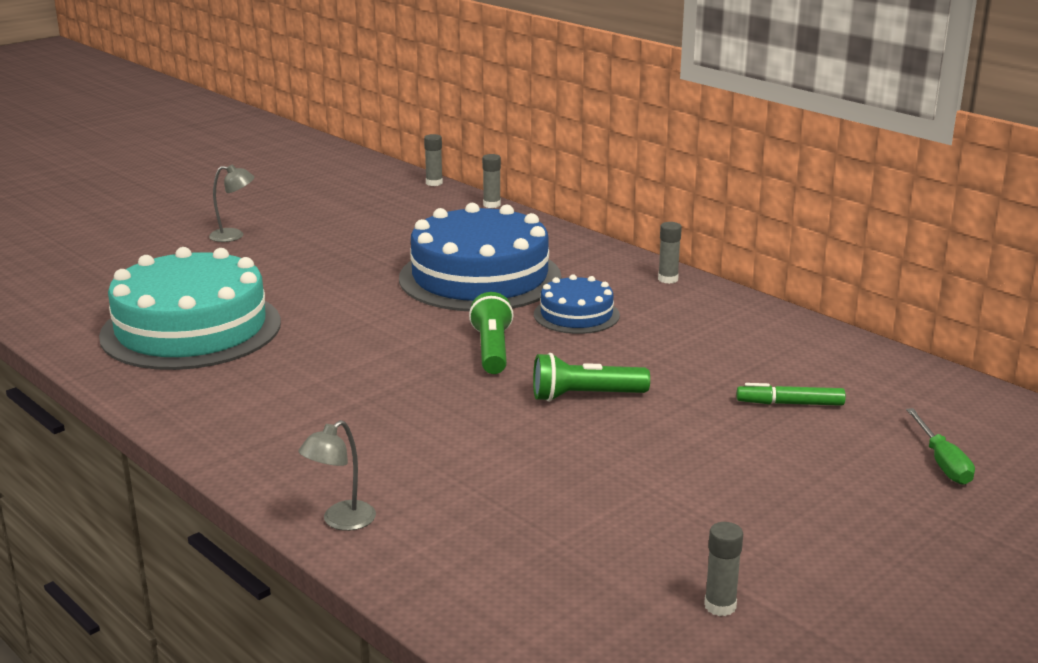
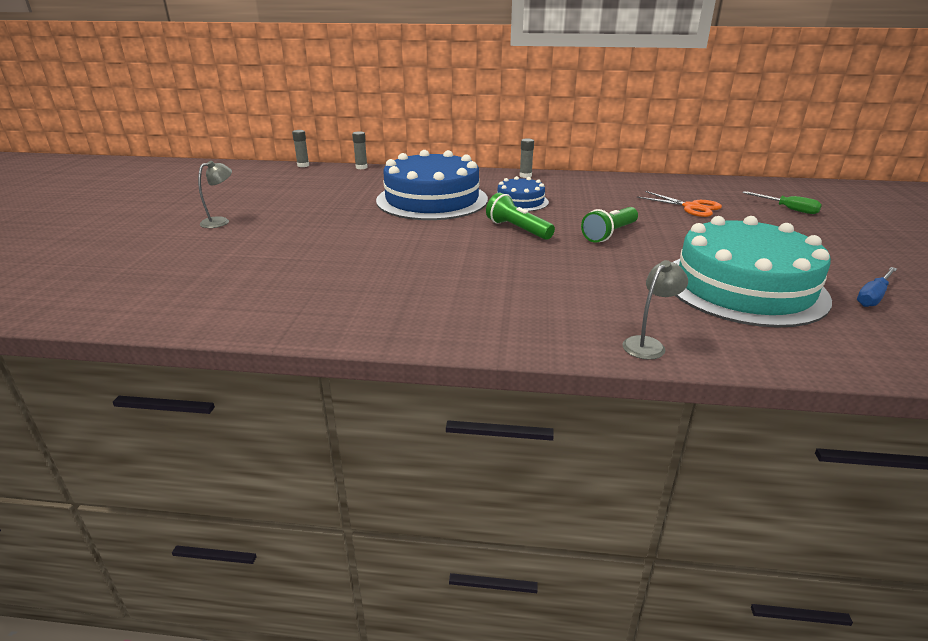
camera: 40 degrees left, 5 degrees up
turquoise cake [99,247,281,370] -> turquoise cake moved to [673,216,832,328]
grey lamp [298,420,376,531] -> grey lamp turned 135 degrees counterclockwise [623,260,688,360]
grey glue stick [704,522,743,616] -> blue screwdriver [857,267,897,307]
green marker [737,383,846,406] -> orange scissors [637,191,722,217]

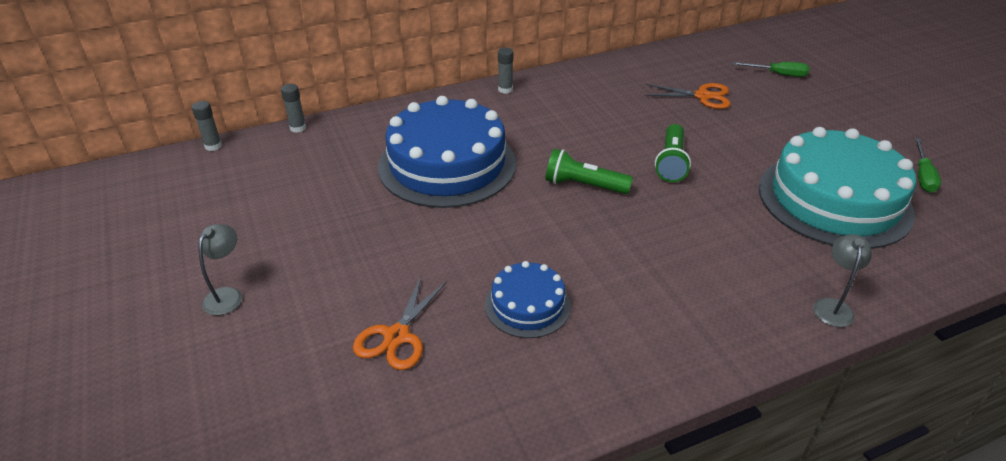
camera: 30 degrees left, 10 degrees up
blue cake [497,176,549,212] -> blue cake moved to [485,261,571,338]
blue screwdriver [857,267,897,307] -> green screwdriver [915,138,941,193]
none -> orange scissors [353,276,447,370]

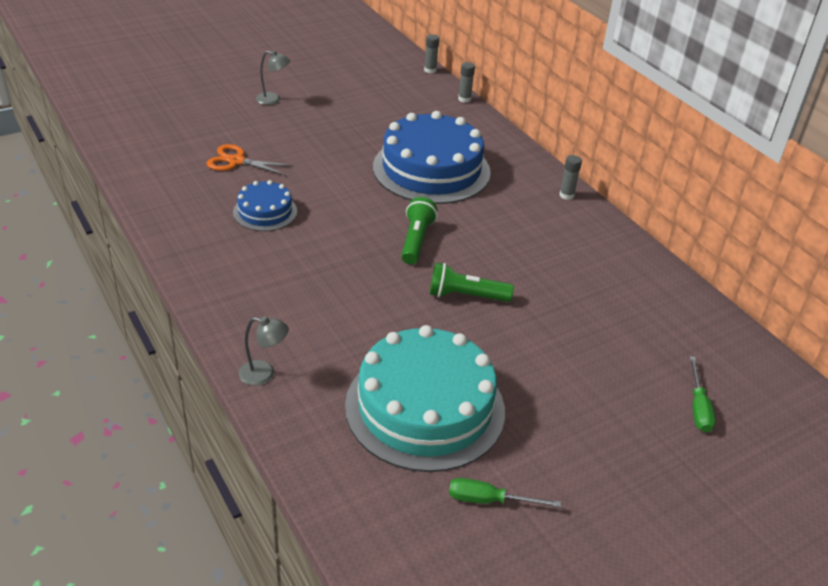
camera: 80 degrees right, 0 degrees up
orange scissors [645,83,731,109] -> none

